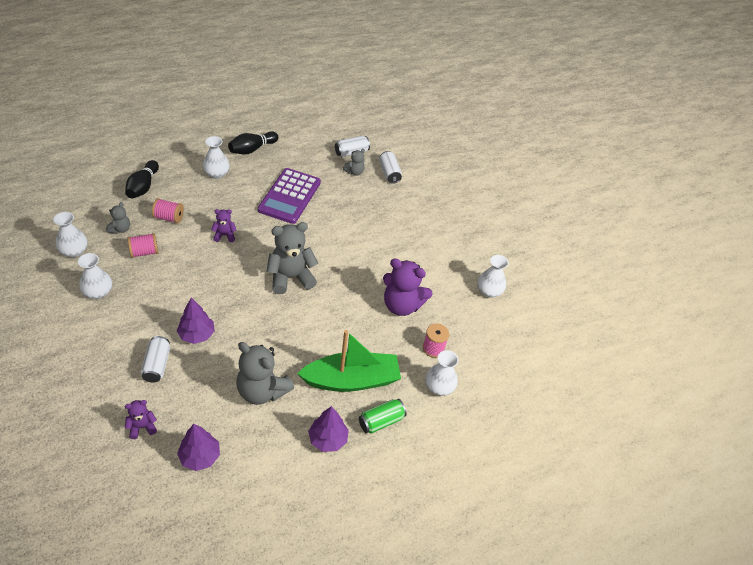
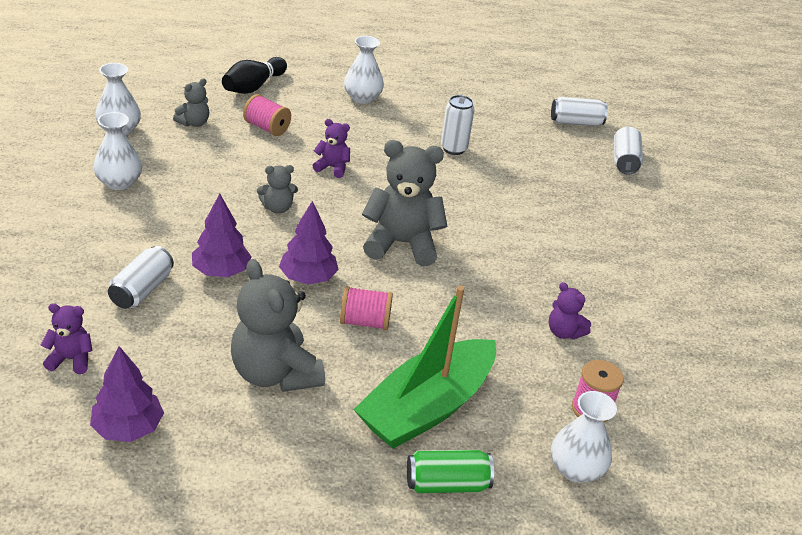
camera: 25 degrees right, 10 degrees down
pink spool [127,233,158,258] -> pink spool moved to [340,286,393,330]
black bowling pin [228,131,278,155] -> none
purple calculator [258,168,321,224] -> white can [441,95,475,155]
green boat [297,330,401,392] -> green boat turned 120 degrees clockwise [353,286,496,449]
purple tree [308,406,349,452] -> purple tree moved to [279,201,339,285]
grey teddy bear [343,149,365,176] -> grey teddy bear moved to [257,165,298,214]
purple teddy bear [383,258,433,316] -> purple teddy bear [549,282,591,340], size x0.50
white vase [477,255,509,298] -> none

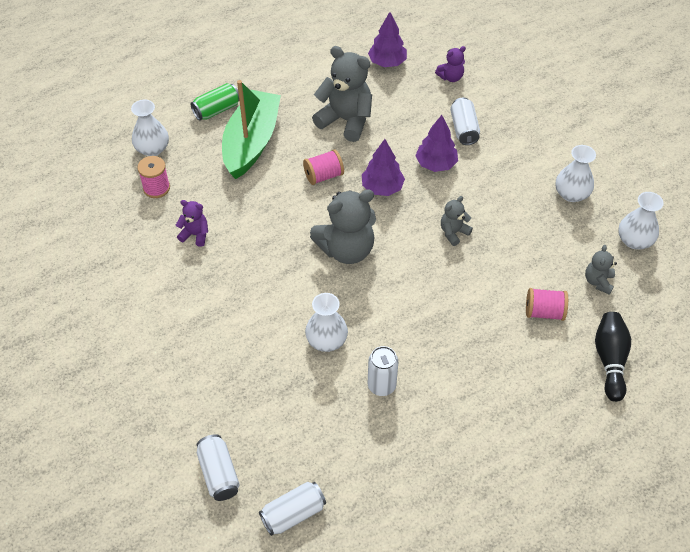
camera: 155 degrees right, 15 degrees up
purple teddy bear [312,119,350,178] -> none
white vase [344,36,384,104] -> white vase moved to [305,293,348,352]

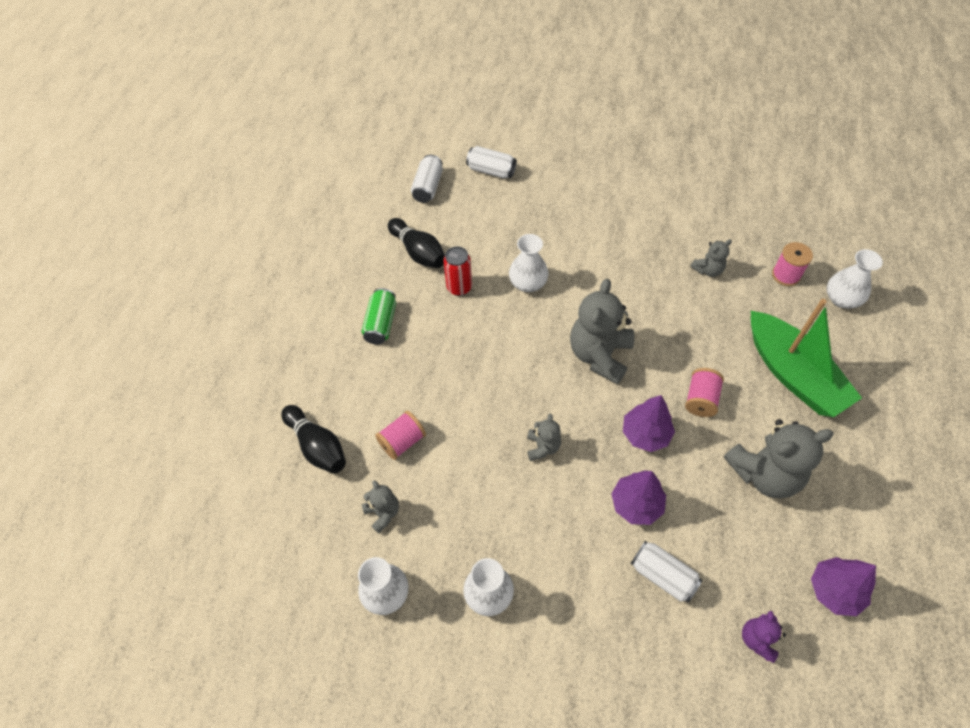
camera: 135 degrees right, 5 degrees up
purple teddy bear [176,200,208,247] -> grey teddy bear [690,239,732,277]
green can [190,83,239,121] -> green can moved to [362,288,396,345]
white can [368,346,398,396] -> red can [443,246,472,296]
none -> black bowling pin [388,218,445,268]

